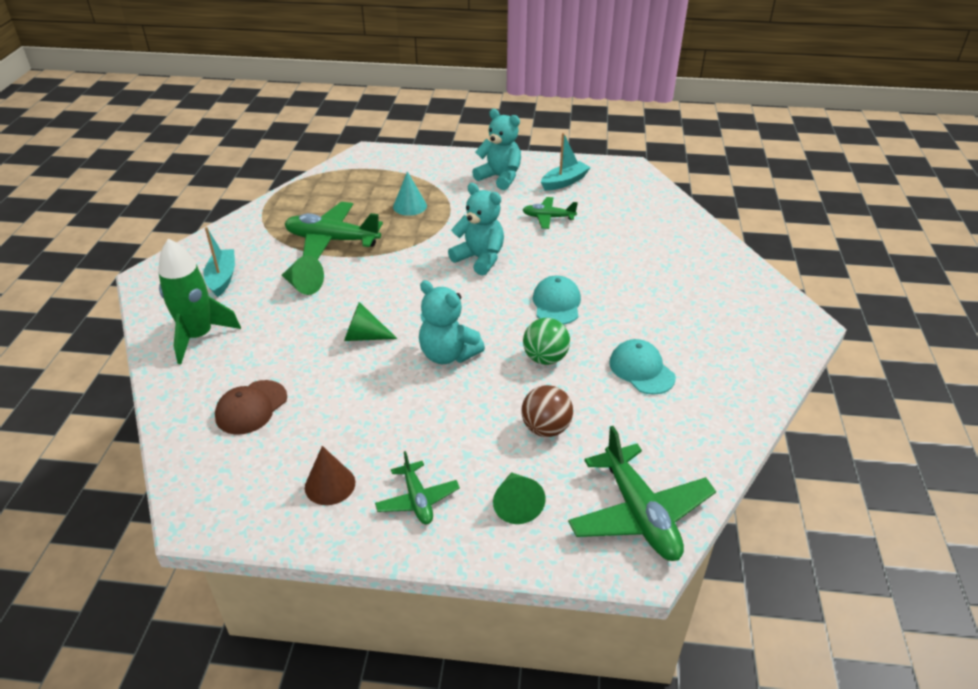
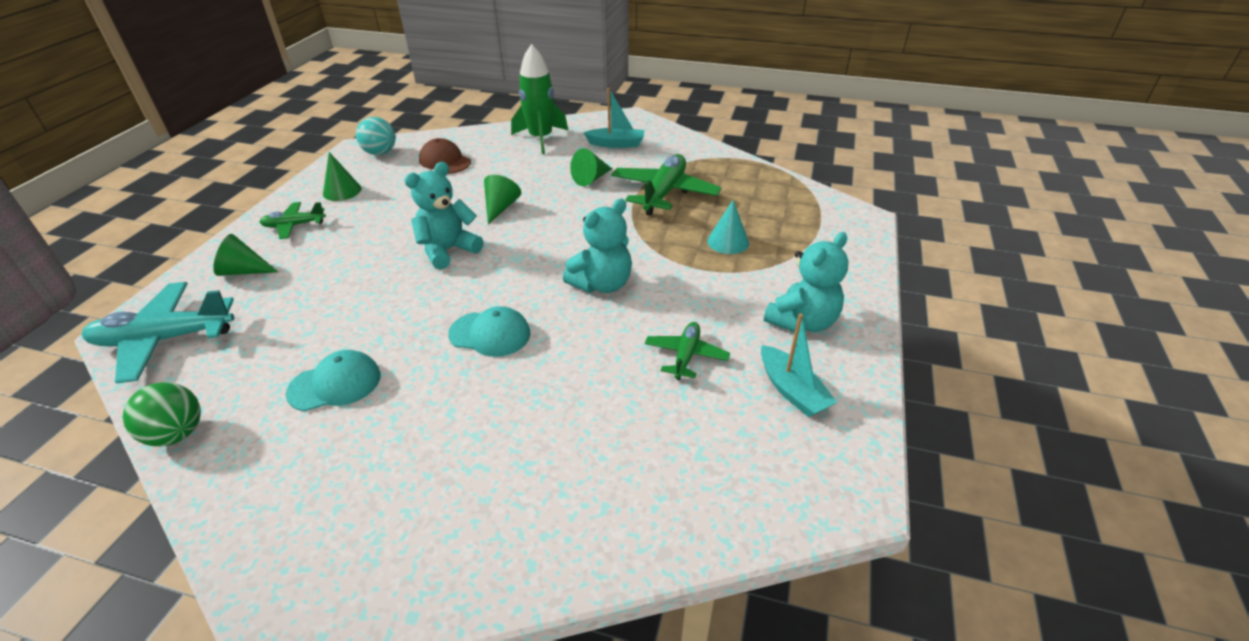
camera: 100 degrees right, 0 degrees up
brown cone [305,446,355,505] -> green cone [323,152,362,201]
brown ball [521,385,573,437] -> none
green ball [523,318,570,365] -> green ball moved to [123,382,201,447]
green plane [568,426,716,561] -> turquoise plane [82,282,234,384]
none -> turquoise ball [356,117,396,155]

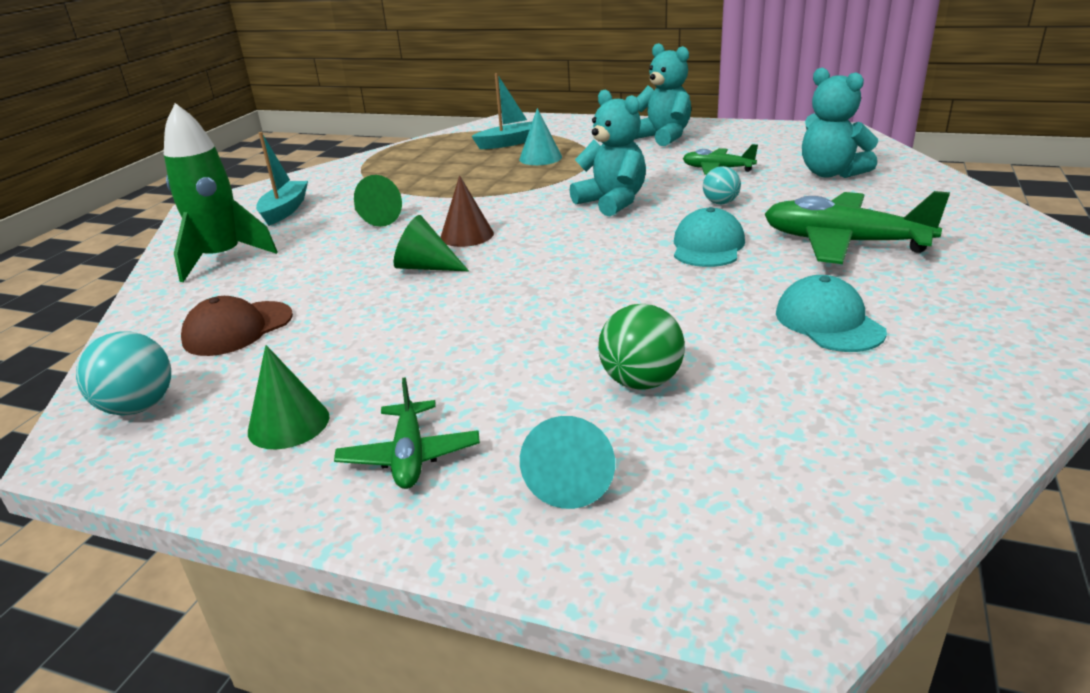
camera: 85 degrees left, 10 degrees down
turquoise plane [82,282,234,384] -> none
green ball [123,382,201,447] -> green ball moved to [598,304,685,390]
green cone [213,234,278,276] -> turquoise cone [520,416,615,509]
turquoise teddy bear [404,162,484,270] -> turquoise teddy bear moved to [802,68,878,178]
green plane [611,154,721,216] -> green plane moved to [764,191,950,264]
turquoise boat [761,314,837,417] -> turquoise boat moved to [471,73,532,149]
none -> brown cone [440,175,494,247]
none -> turquoise ball [703,166,741,204]

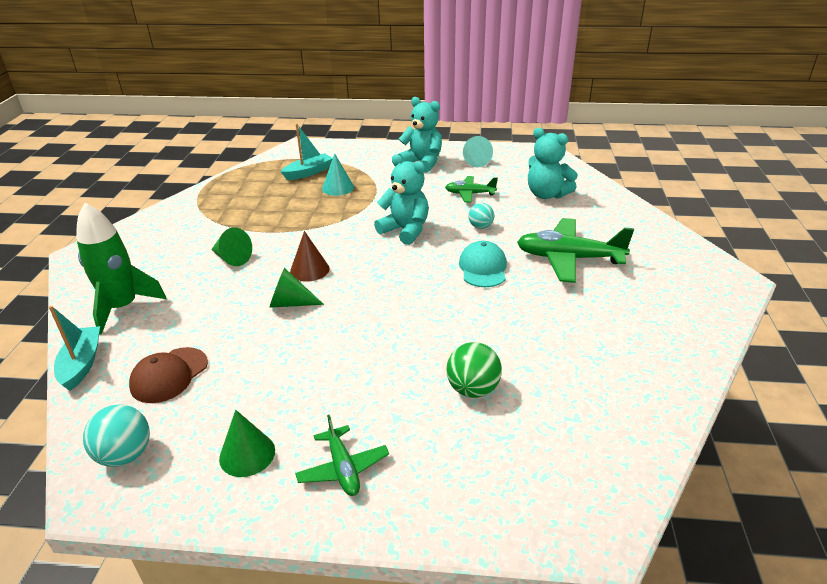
camera: 15 degrees left, 5 degrees up
turquoise boat [256,132,308,226] -> turquoise boat moved to [49,306,100,391]
turquoise cone [520,416,615,509] -> turquoise cone moved to [463,136,493,167]
turquoise cap [776,275,887,352] -> none

